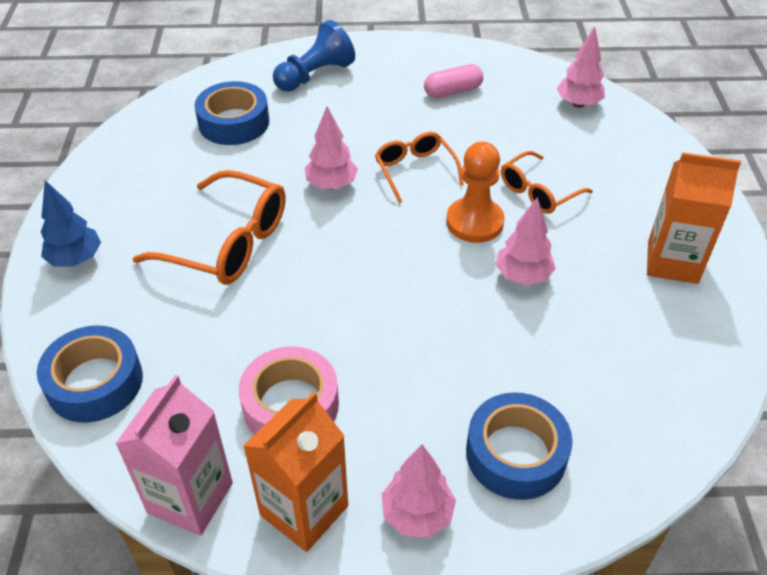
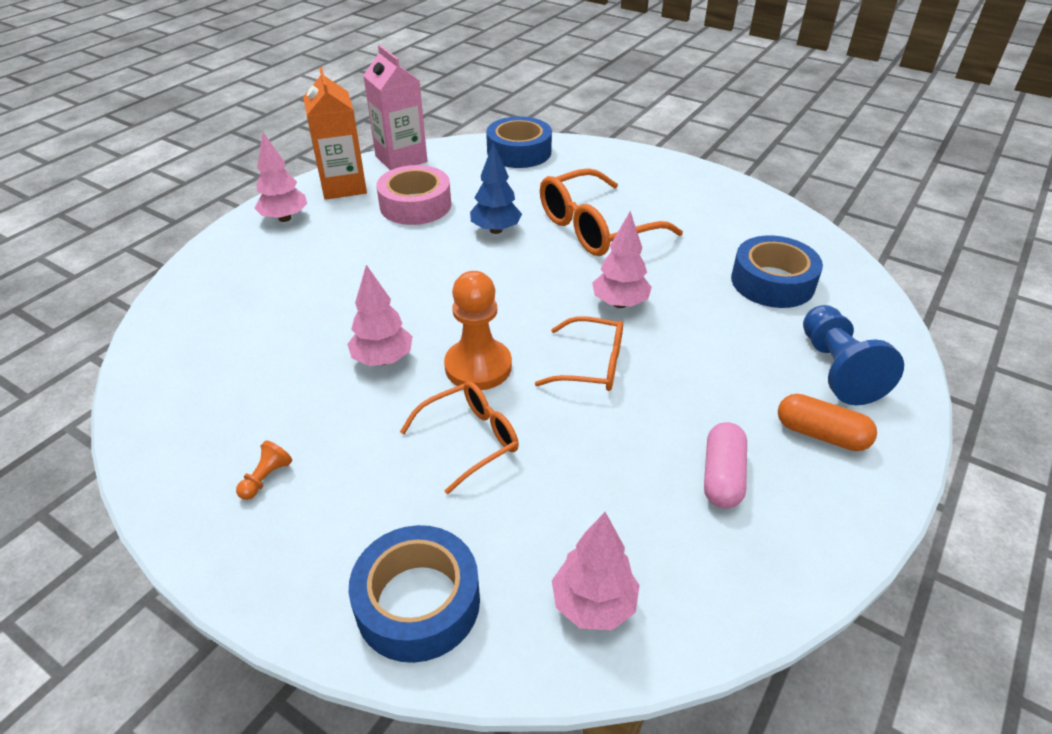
camera: 125 degrees right, 5 degrees down
blue tree [41,180,101,267] -> blue tree moved to [470,143,522,234]
blue tape [466,392,573,500] -> blue tape moved to [349,525,480,663]
orange glasses [501,151,593,214] -> orange glasses turned 60 degrees clockwise [400,381,519,495]
orange carton [647,152,741,284] -> orange pawn [236,440,292,500]
none -> orange capsule [778,394,877,451]

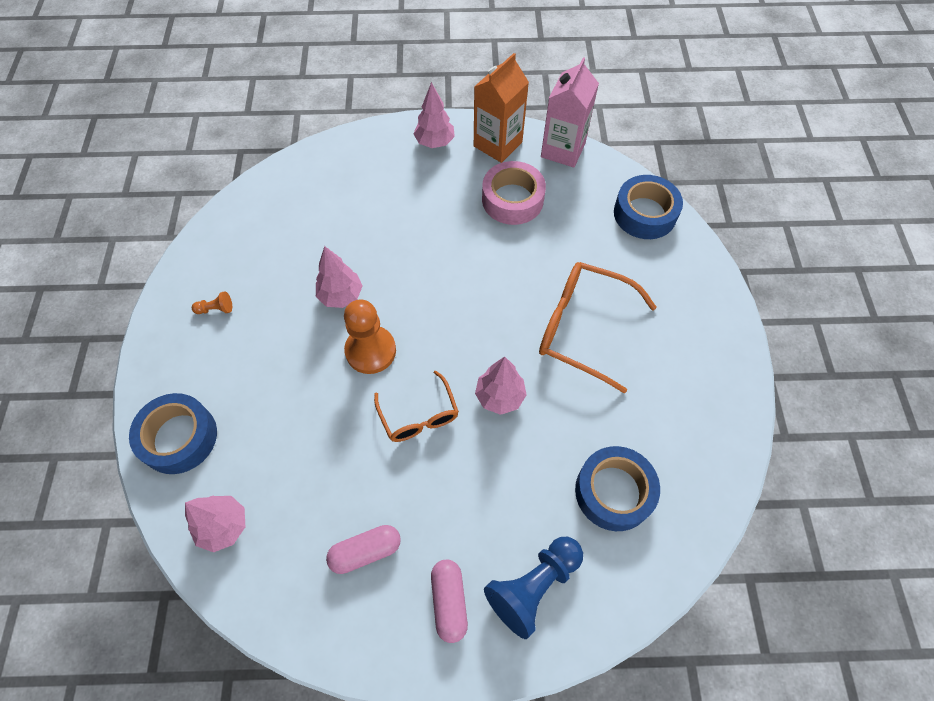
camera: 55 degrees right, 20 degrees up
orange glasses [400,381,519,495] -> none
blue tree [470,143,522,234] -> none
orange capsule [778,394,877,451] -> pink capsule [431,559,468,643]

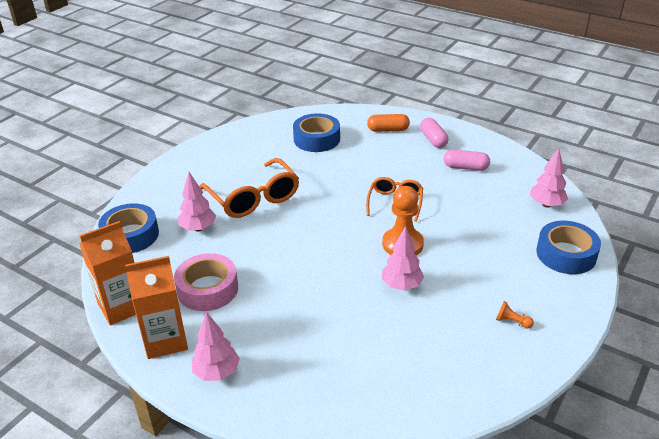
camera: 145 degrees left, 25 degrees down
pink capsule [431,559,468,643] -> pink capsule turned 45 degrees counterclockwise [420,118,448,148]
pink tree [475,357,527,415] -> pink tree moved to [178,172,216,231]
blue pawn [484,537,583,639] -> orange capsule [367,114,410,132]
pink carton [541,57,599,167] -> orange carton [79,221,136,325]

